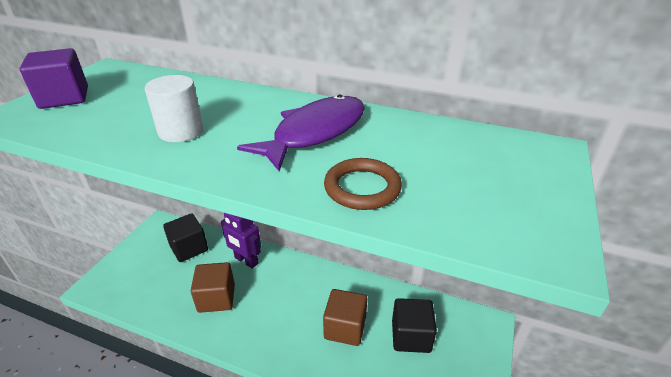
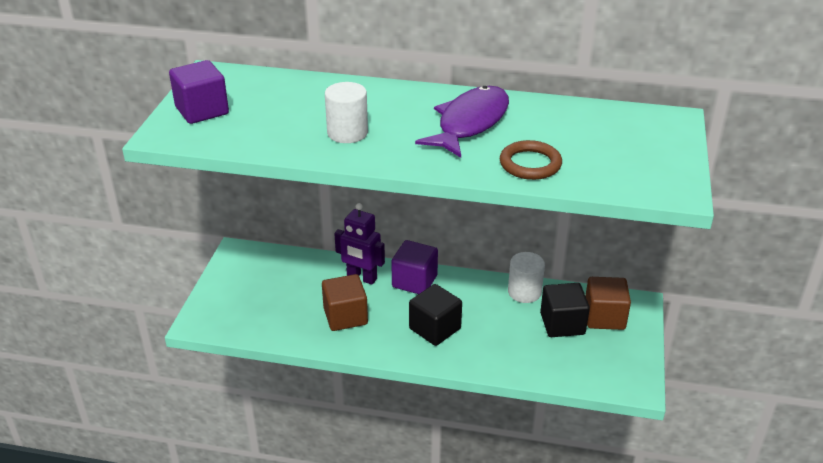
camera: 10 degrees left, 0 degrees up
black cube [163,213,208,262] -> black cube moved to [409,284,462,346]
brown cube [323,289,367,346] -> brown cube moved to [586,277,631,330]
none -> purple cube [391,240,438,294]
none -> white cylinder [508,252,545,303]

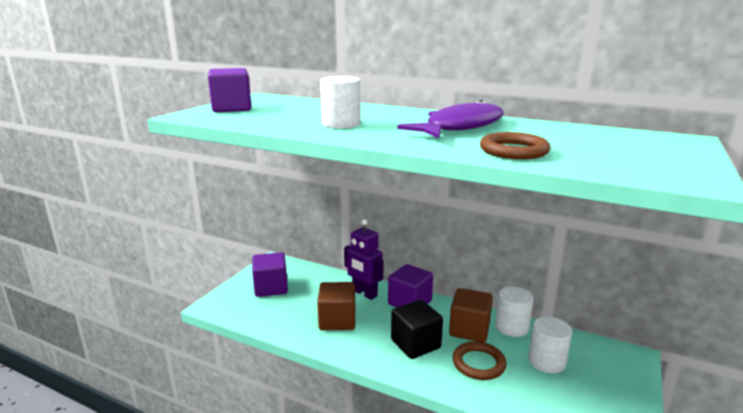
camera: 15 degrees right, 15 degrees down
black cube [540,283,590,337] -> white cylinder [528,316,572,373]
brown cube [586,277,631,330] -> brown cube moved to [449,288,493,342]
none -> purple cube [252,252,288,297]
none -> brown ring [453,341,507,380]

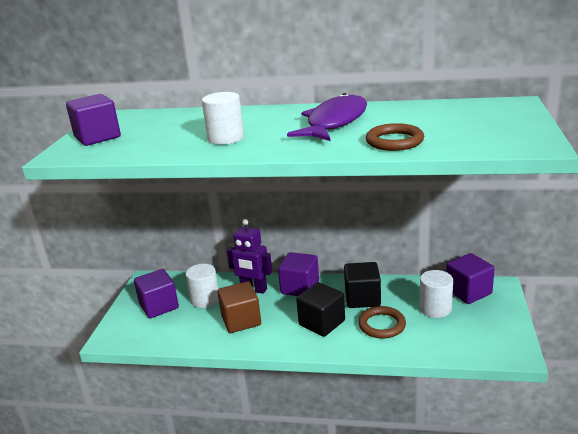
camera: 15 degrees left, 5 degrees up
brown cube [449,288,493,342] -> black cube [344,262,381,308]
white cylinder [495,286,534,337] -> white cylinder moved to [186,264,219,308]
none -> purple cube [446,253,495,304]

